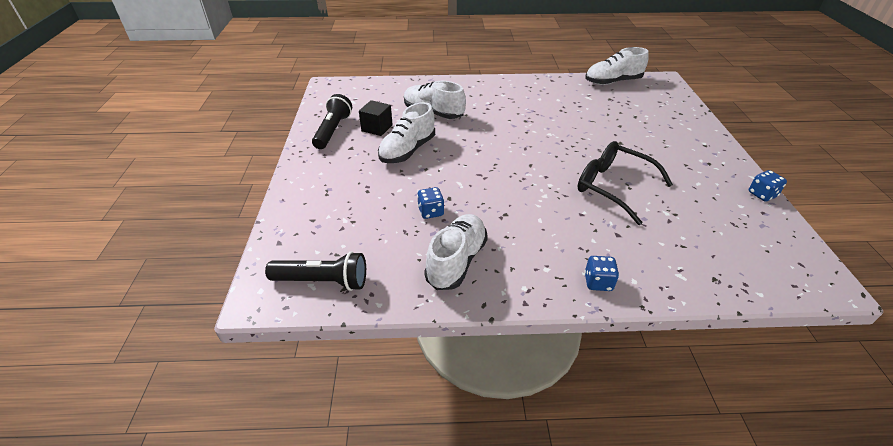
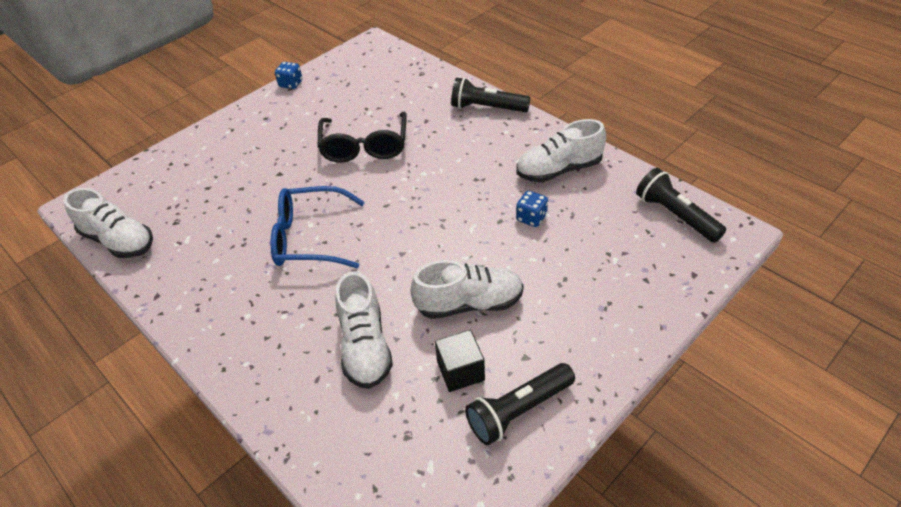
camera: 130 degrees left, 5 degrees up
blue dice [584,256,619,291] -> black flashlight [451,78,531,112]
none -> blue glasses [270,186,365,268]

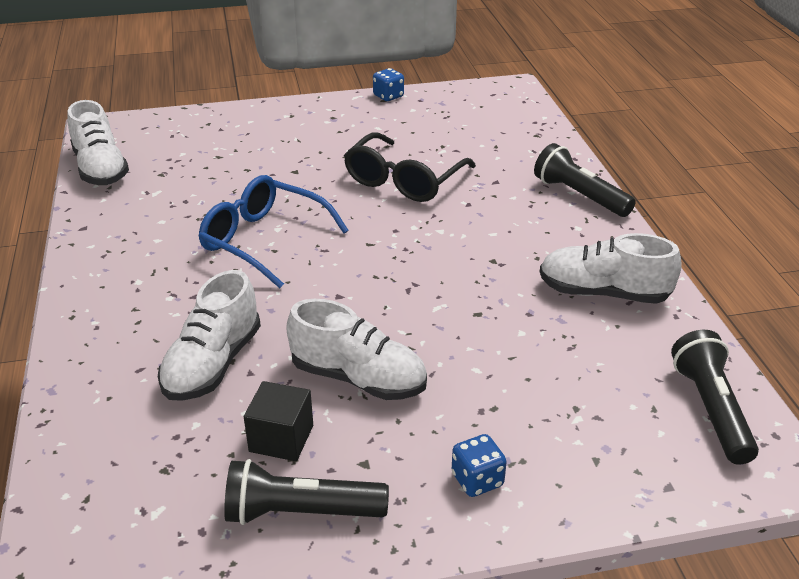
camera: 30 degrees right, 10 degrees down
blue dice [516,191,548,227] -> blue dice moved to [452,434,507,497]

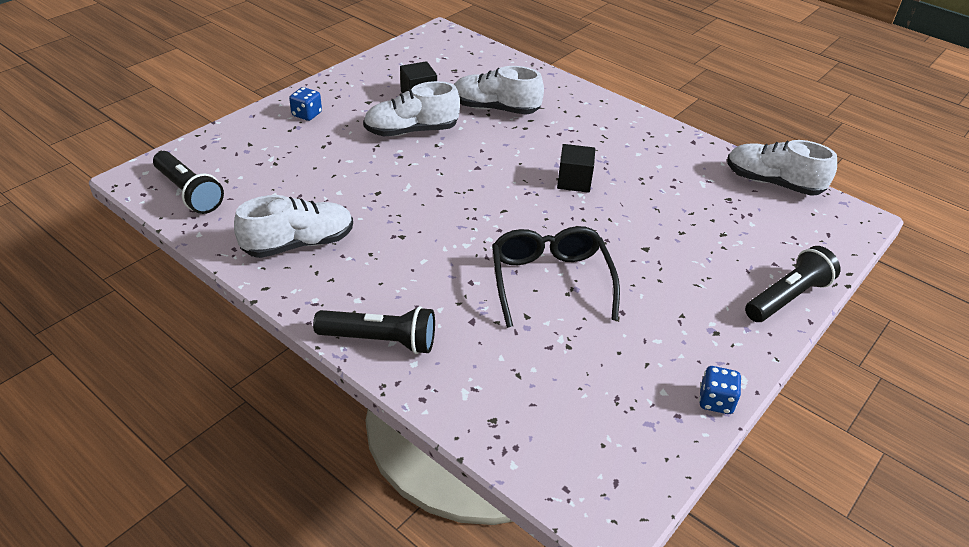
camera: 140 degrees right, 5 degrees up
white shoe [158,270,261,401] -> white shoe turned 60 degrees counterclockwise [454,66,544,114]
blue glasses [199,175,349,288] -> black cube [557,144,595,193]
black flashlight [224,459,389,525] -> black flashlight moved to [745,246,840,322]

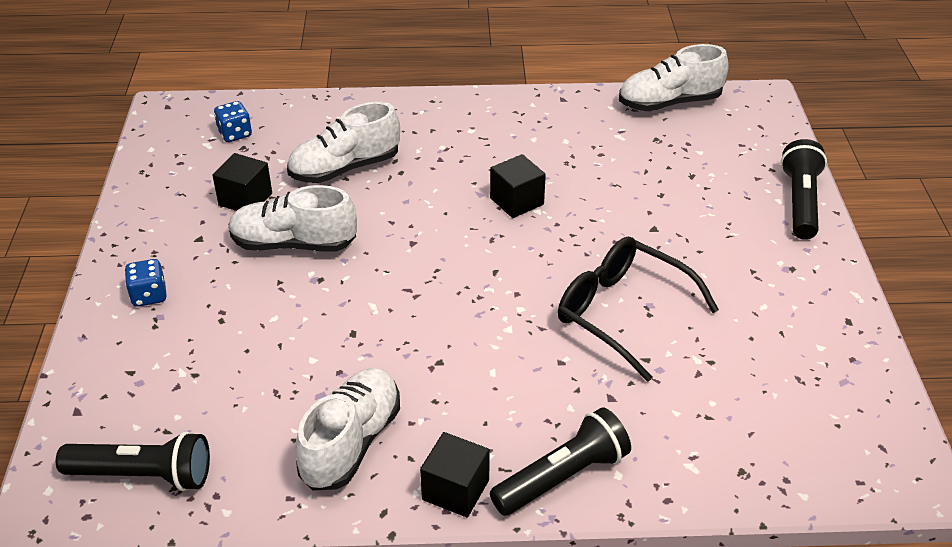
camera: 40 degrees left, 0 degrees up
white shoe [363,81,460,136] -> white shoe turned 60 degrees clockwise [229,185,357,252]
blue dice [699,366,742,414] -> blue dice moved to [214,101,252,142]
none -> black cube [420,432,490,518]

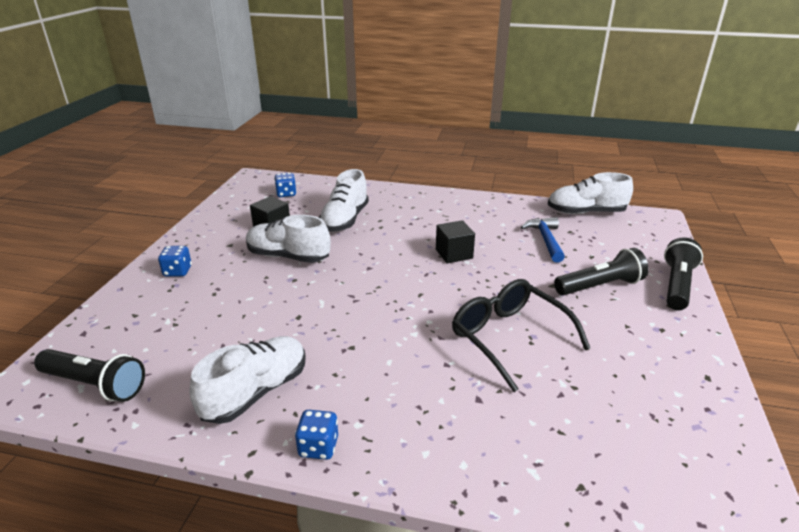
camera: 15 degrees right, 10 degrees down
white shoe [287,102,400,183] -> white shoe turned 60 degrees counterclockwise [319,169,369,232]
black cube [420,432,490,518] -> blue dice [295,410,338,460]
black flashlight [490,407,631,516] -> black flashlight moved to [554,248,649,295]
none -> blue hammer [521,217,565,263]

